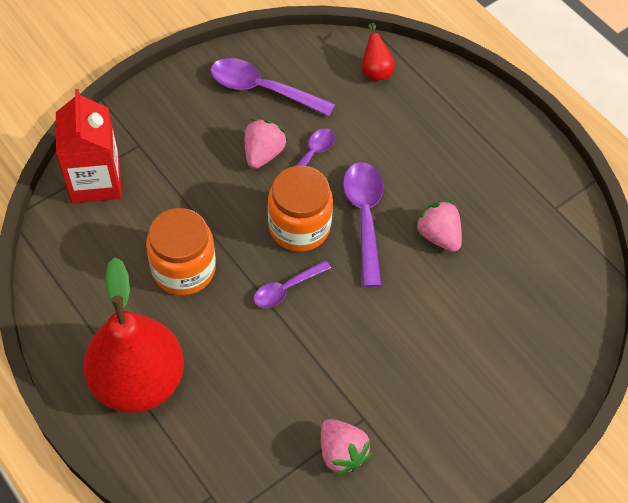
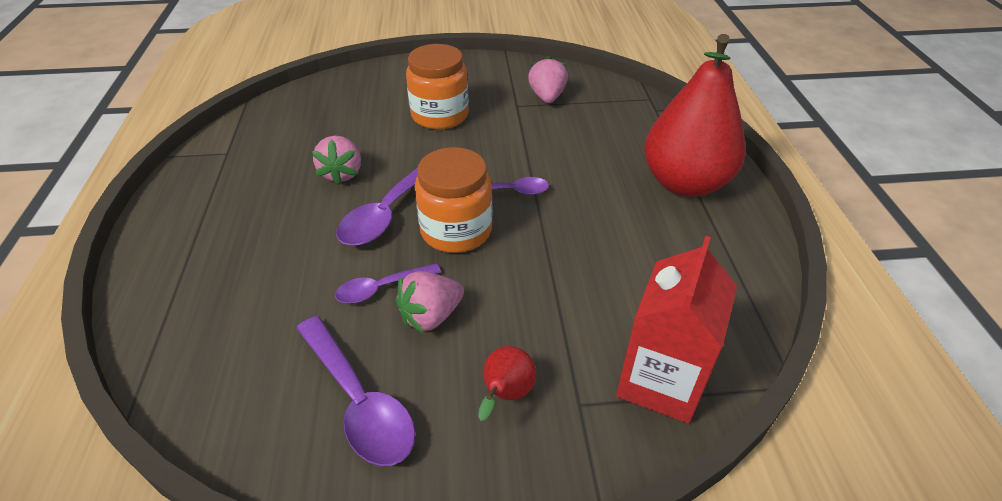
camera: 145 degrees left, 15 degrees down
orange jar [146,208,216,295] -> orange jar moved to [406,44,469,130]
red pear [362,23,395,81] -> red pear moved to [478,346,537,421]

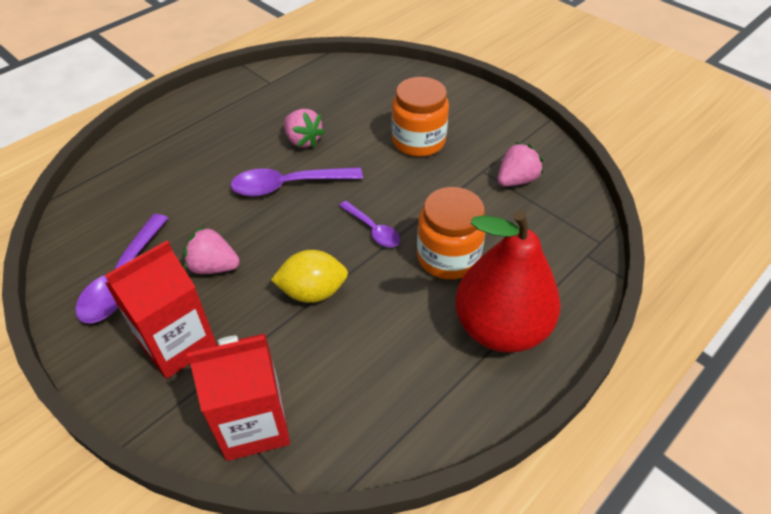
camera: 50 degrees right, 5 degrees up
pink strawberry [312,136,361,186] -> pink strawberry turned 90 degrees counterclockwise [284,109,325,148]
purple spoon [335,263,441,303] -> none
orange jar [415,147,492,253] -> orange jar moved to [417,187,485,279]
red pear [478,346,537,421] -> red carton [105,241,216,379]
none -> yellow lemon [271,250,348,303]

